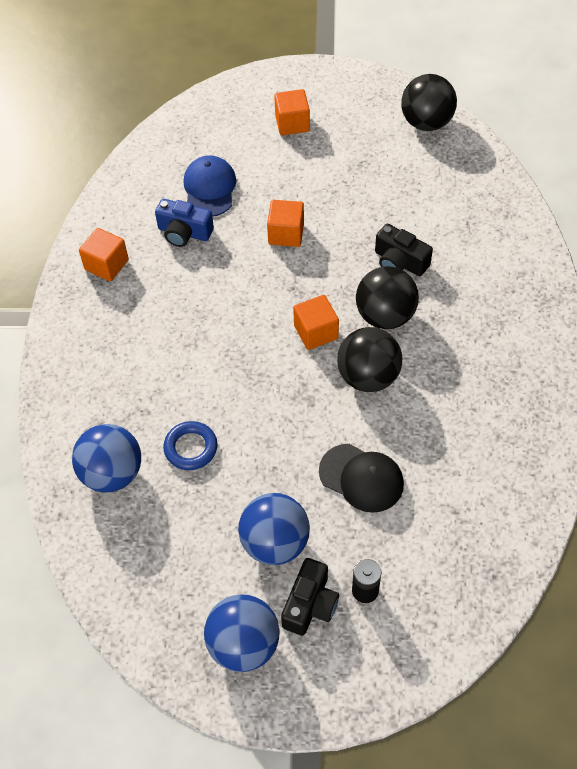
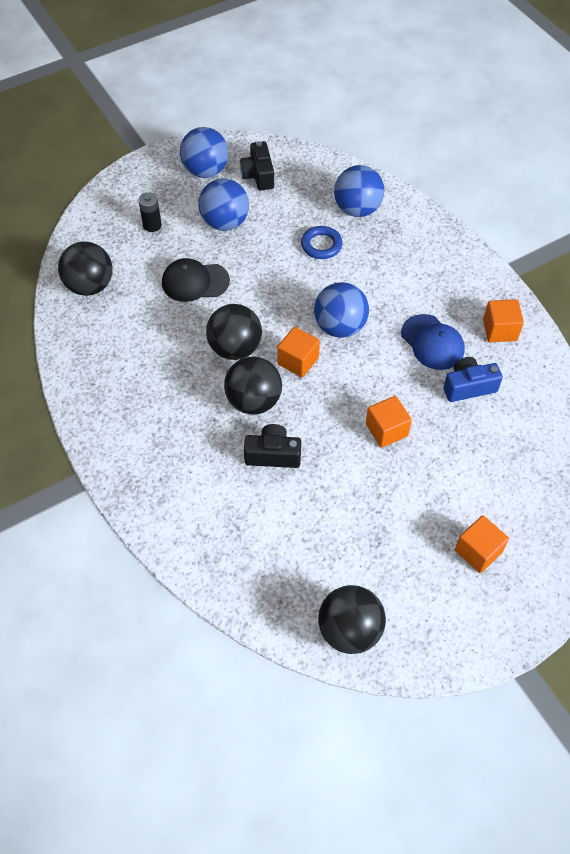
camera: 145 degrees right, 0 degrees up
blue cap [184,155,236,217] -> blue cap moved to [401,314,465,370]
black camera [281,558,339,636] -> black camera moved to [240,141,274,190]
none -> black ball [58,241,113,296]
none -> blue ball [314,282,369,338]

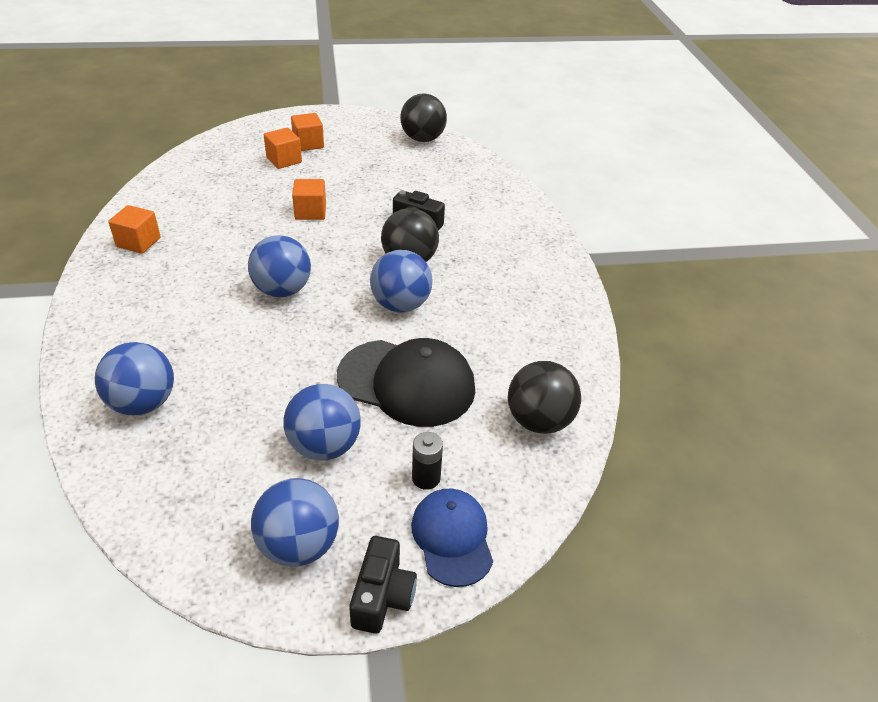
camera: 160 degrees left, 15 degrees down
black cap [162,258,230,302] -> black cap [337,338,475,427], size x1.59
black ball [206,304,262,360] -> blue ball [370,250,432,312]
black camera [240,141,274,190] -> black camera moved to [349,536,417,634]
orange cube [277,327,320,377] -> orange cube moved to [264,128,302,169]
blue ring [301,226,343,259] -> none
blue cap [401,314,465,370] -> blue cap moved to [411,489,493,587]
blue camera [444,357,503,402] -> none

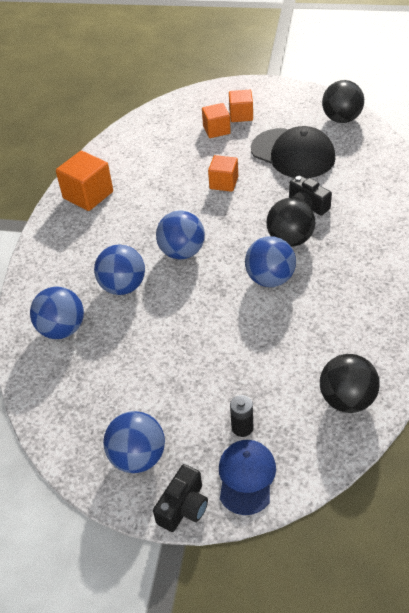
camera: 25 degrees right, 5 degrees up
orange cube [108,205,161,254] -> orange cube [56,151,113,211], size x1.52
blue ball [283,384,361,461] -> blue ball moved to [94,245,145,295]
black cap [337,338,475,427] -> black cap moved to [251,126,335,178]

